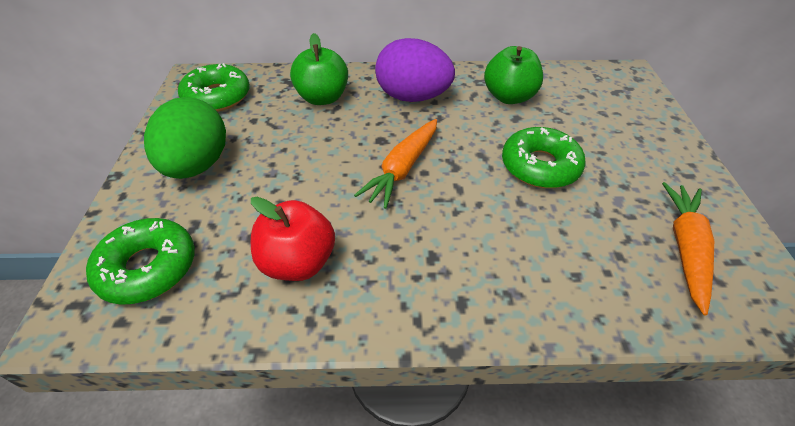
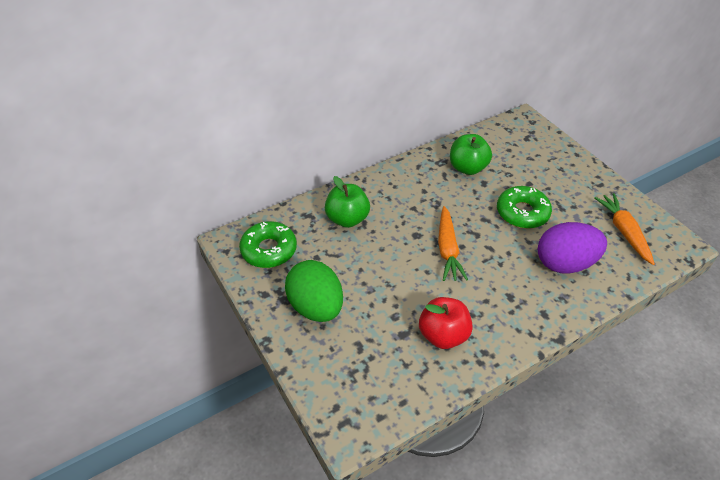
camera: 30 degrees left, 0 degrees up
green donut [86,218,195,305] -> none
purple egg [375,38,455,102] -> purple egg moved to [538,222,607,274]

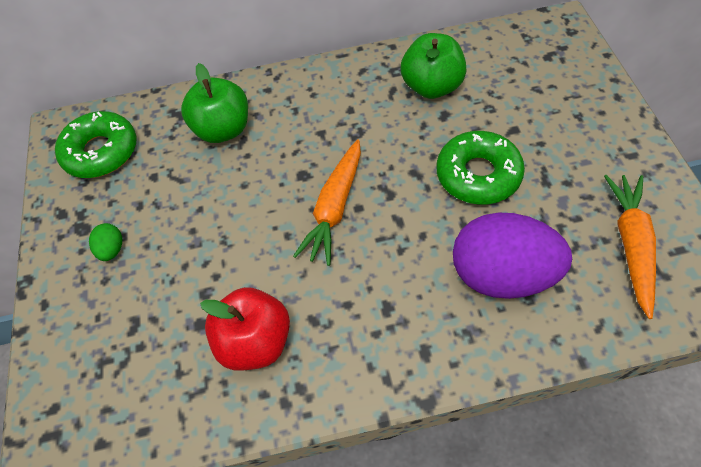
camera: 25 degrees right, 10 degrees up
green egg [285,260,343,322] -> green egg [89,223,122,261], size x0.41

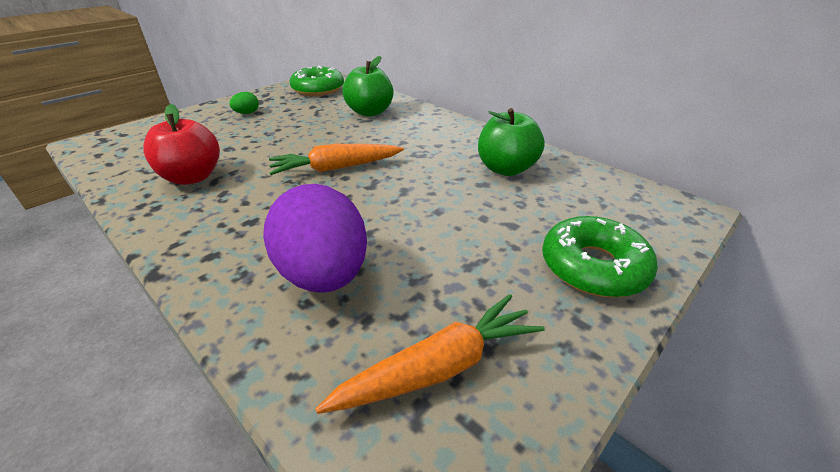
camera: 50 degrees right, 20 degrees down
green donut [436,131,525,204] -> green donut moved to [542,216,658,298]

